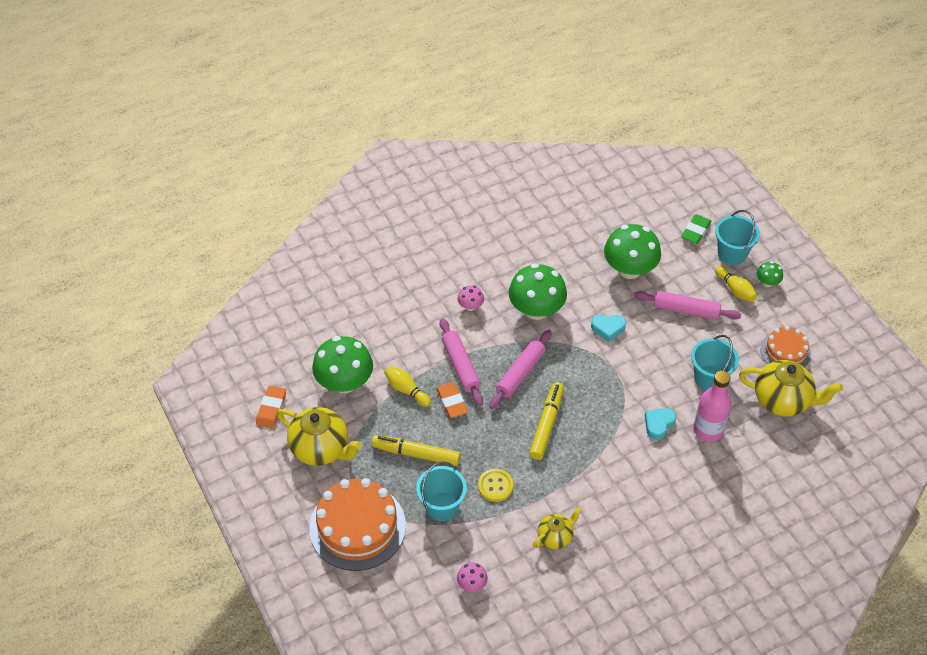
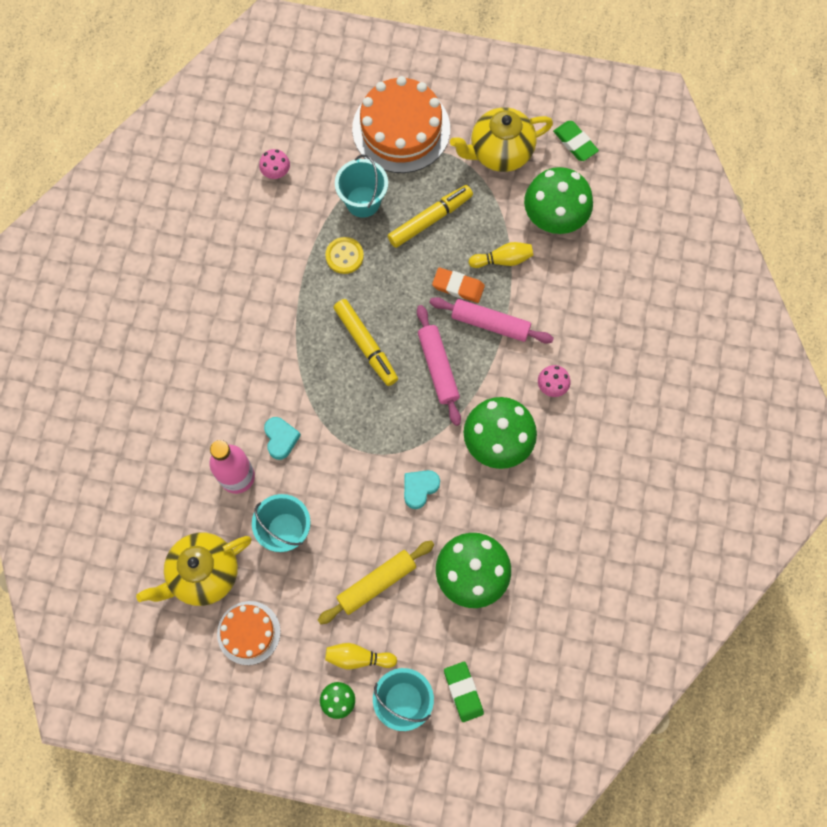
camera: 130 degrees right, 20 degrees up
orange eraser [256,385,286,428] -> green eraser [553,121,599,161]
yellow teapot [533,507,582,549] -> none
pink rolling pin [634,291,741,320] -> yellow rolling pin [318,541,434,624]

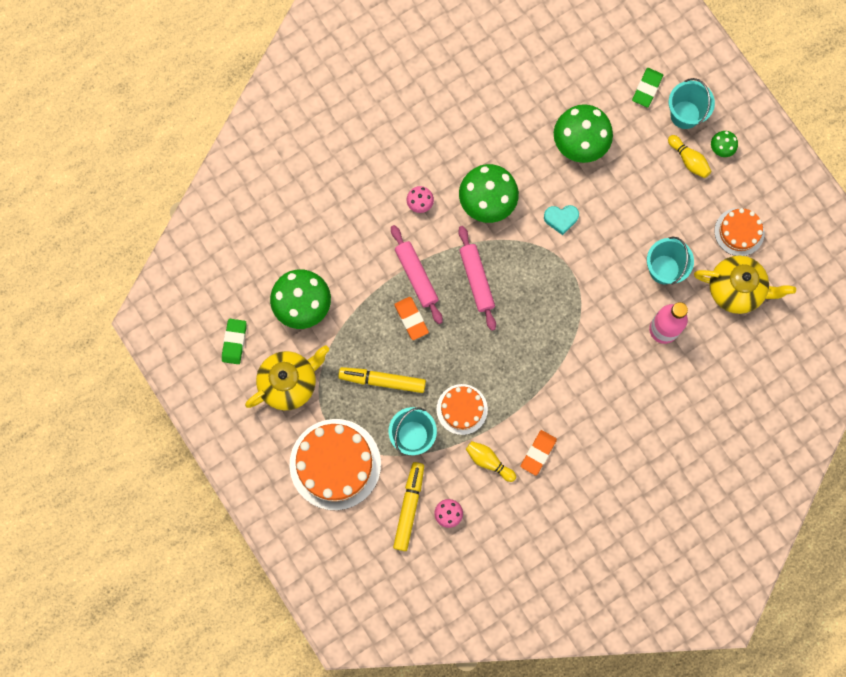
camera: 135 degrees left, 5 degrees up
turquoise heart [264,417,301,460] -> none
yellow rolling pin [318,541,434,624] -> none
yellow button [325,237,364,274] -> orange cake [437,384,488,435]
yellow marker [333,299,398,386] -> yellow marker moved to [393,462,424,551]
pink rolling pin [417,305,461,426] -> pink rolling pin turned 45 degrees counterclockwise [458,226,496,331]
yellow teapot [450,107,553,172] -> yellow teapot turned 60 degrees counterclockwise [245,345,329,410]
yellow bowling pin [469,242,533,268] -> yellow bowling pin moved to [466,441,516,482]
none -> orange eraser [520,430,557,476]

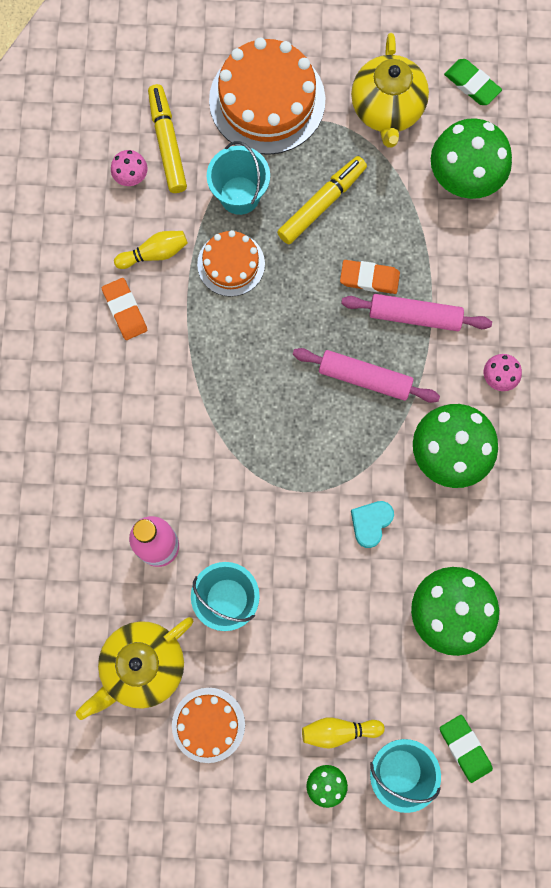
camera: 125 degrees right, 0 degrees up
yellow marker [393,462,424,551] -> yellow marker turned 150 degrees counterclockwise [148,84,187,193]

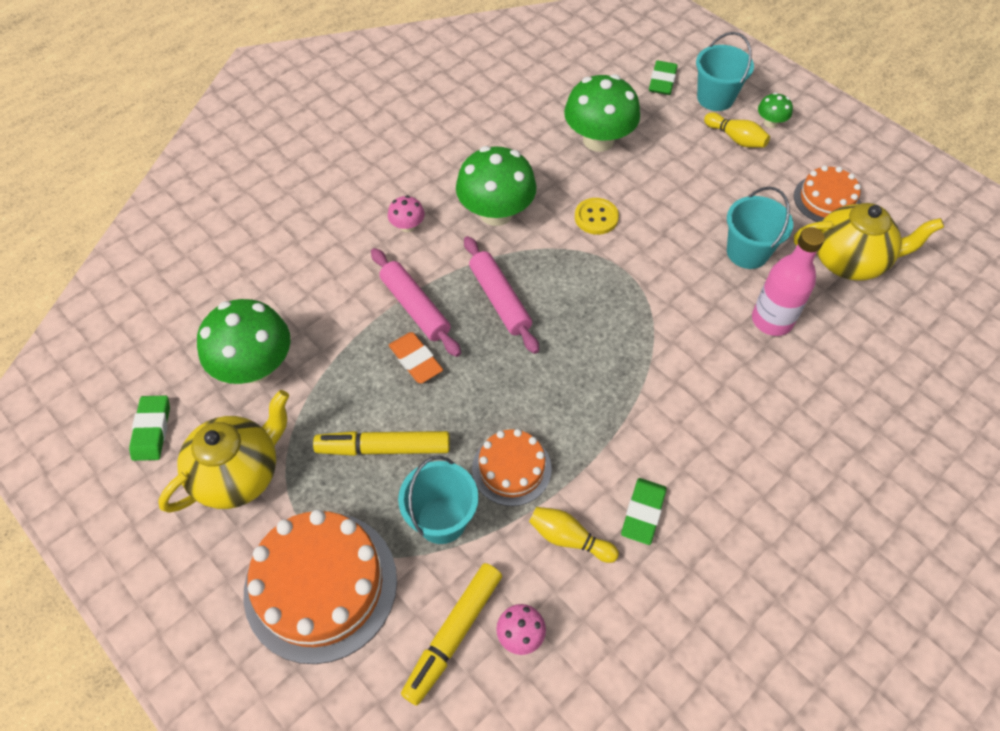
camera: 135 degrees left, 20 degrees down
orange eraser [102,278,147,340] -> green eraser [621,478,666,545]
turquoise heart [351,501,394,548] -> yellow button [575,198,619,235]

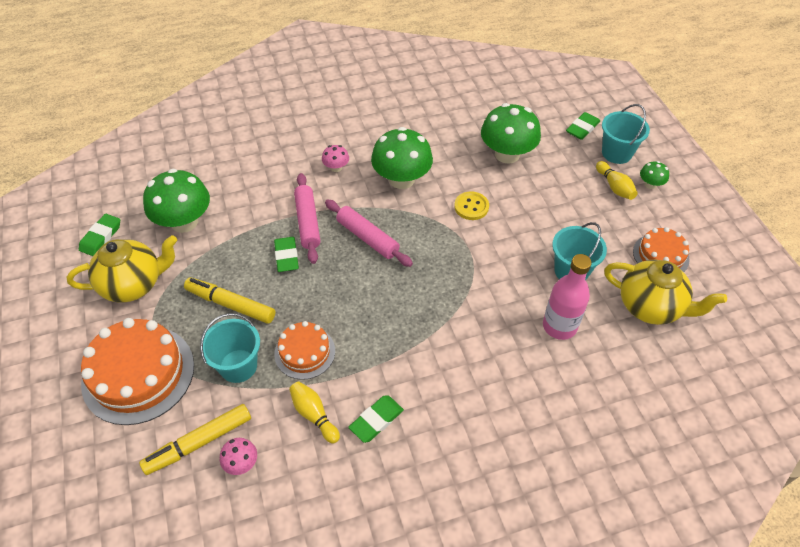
camera: 25 degrees right, 5 degrees down
orange eraser [389,332,443,384] -> green eraser [274,237,299,272]
pink rolling pin [464,236,539,354] -> pink rolling pin turned 45 degrees counterclockwise [325,200,413,267]

